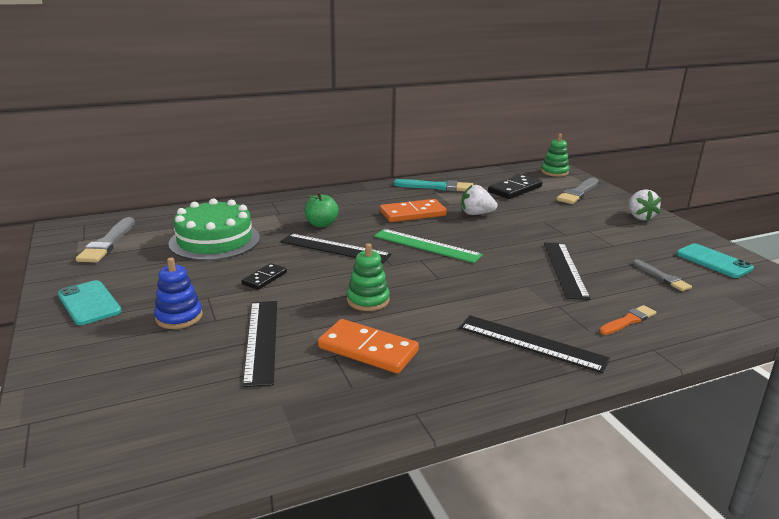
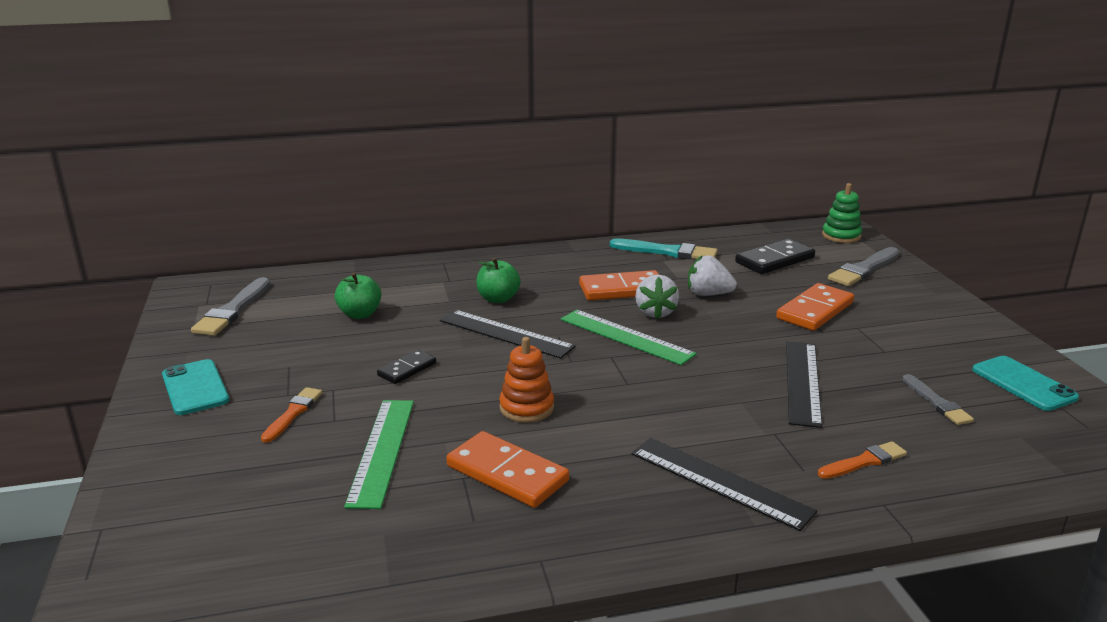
camera: 10 degrees right, 0 degrees up
blue stacking toy [154,257,203,329] -> orange brush [261,387,322,443]
green cake [169,198,260,261] -> green apple [335,272,381,319]
black ruler [242,301,277,387] -> green ruler [344,400,414,509]
green stacking toy [347,243,390,311] -> orange stacking toy [499,337,554,423]
white strawberry [628,189,661,221] -> white strawberry moved to [635,275,679,319]
none -> orange domino [776,283,854,331]

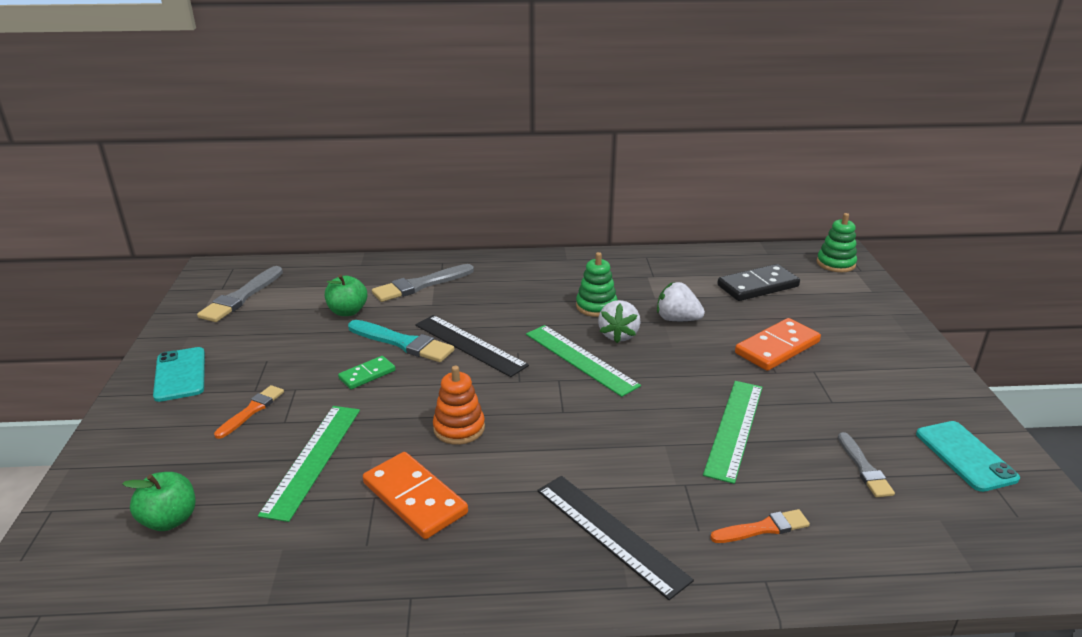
camera: 10 degrees right, 5 degrees up
black domino [377,350,436,384] -> green domino [338,356,395,389]
green apple [476,257,521,303] -> green apple moved to [122,472,195,531]
orange domino [579,270,659,301] -> green stacking toy [576,252,618,317]
turquoise brush [610,238,718,259] -> turquoise brush moved to [348,320,454,362]
black ruler [786,341,822,428] -> green ruler [703,381,763,484]
grey brush [828,247,899,286] -> grey brush moved to [372,264,474,302]

